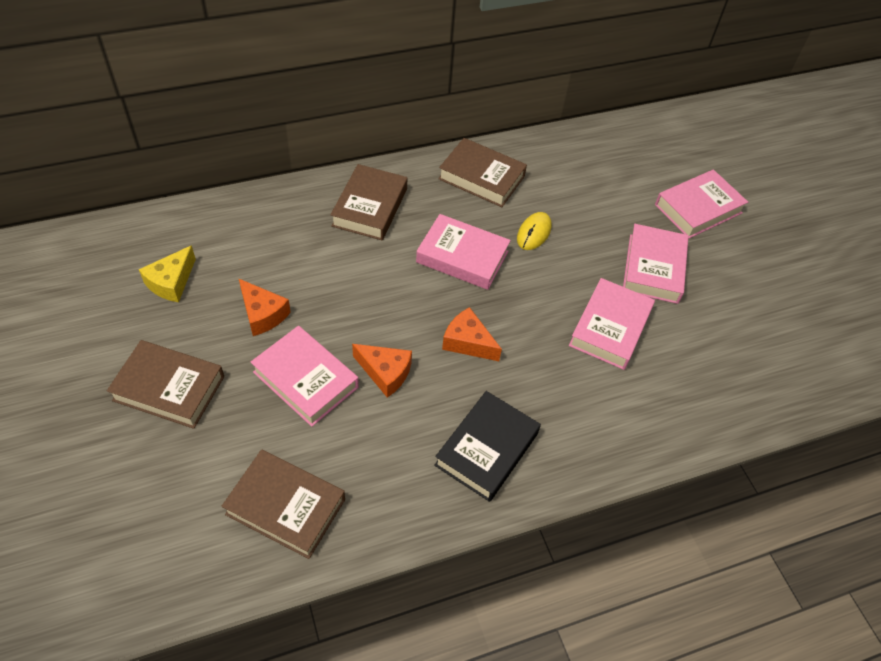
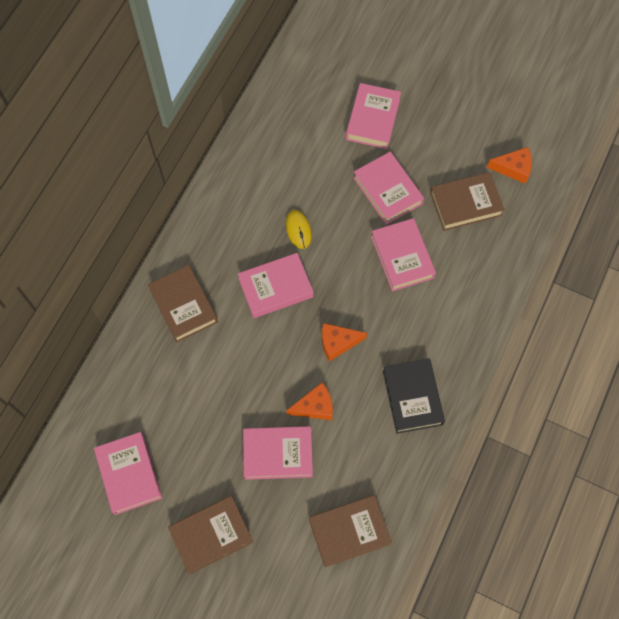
camera: 40 degrees left, 15 degrees up
yellow cheese [139,245,196,302] -> pink book [94,432,162,515]
orange cheese [239,279,291,336] -> orange cheese moved to [487,147,532,184]
brown book [438,138,527,207] -> brown book moved to [430,172,505,231]

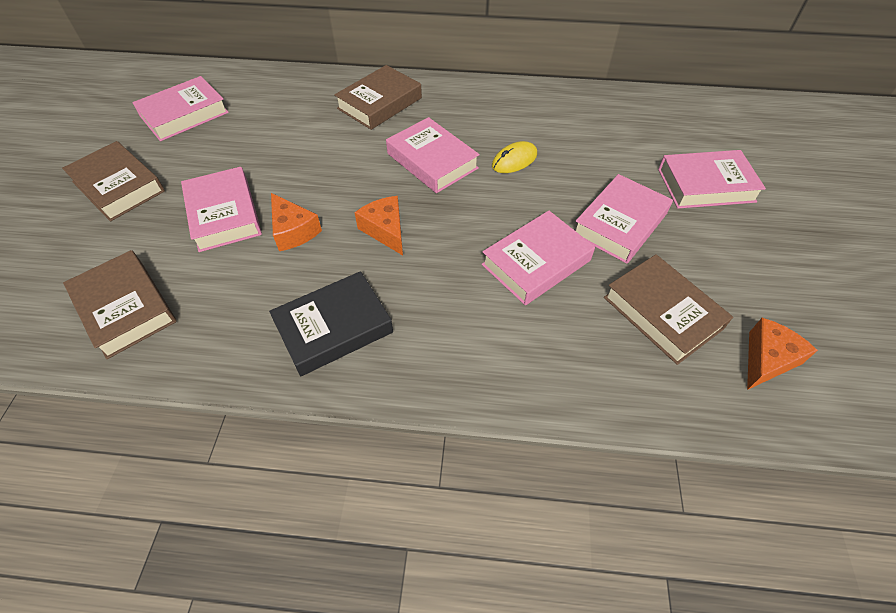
camera: 70 degrees right, 15 degrees down
orange cheese [487,147,532,184] -> orange cheese turned 120 degrees counterclockwise [747,318,818,390]

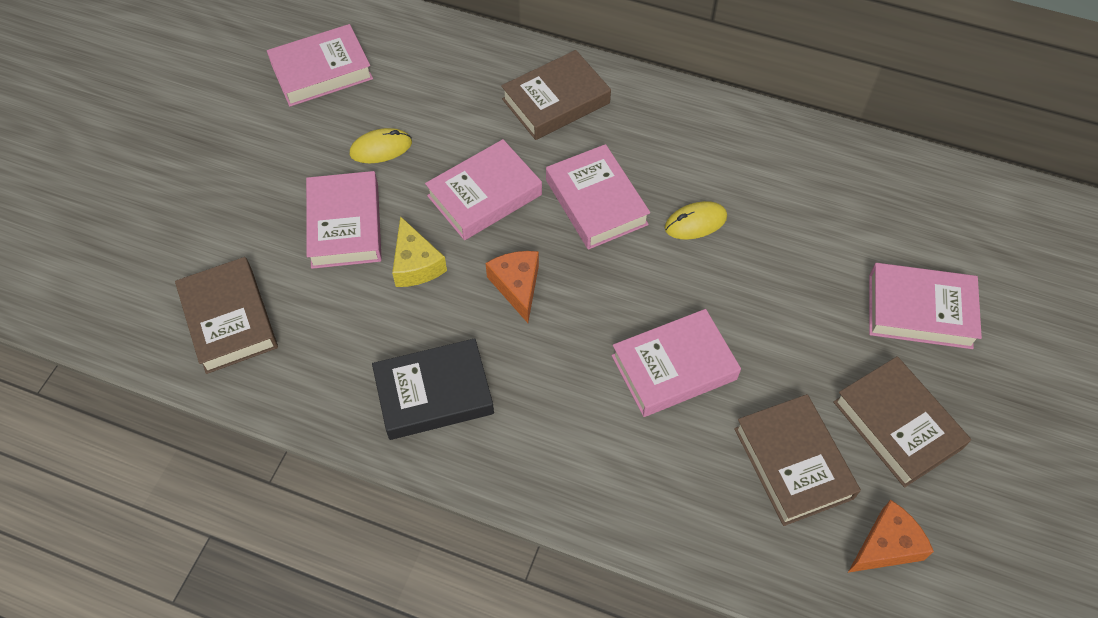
camera: 15 degrees right, 5 degrees up
brown book [62,141,165,221] -> brown book moved to [833,356,971,488]
orange cheese [271,193,322,251] -> yellow cheese [392,216,447,287]
pink book [575,174,673,264] -> pink book moved to [425,139,542,240]
none -> yellow mouse [350,128,412,163]

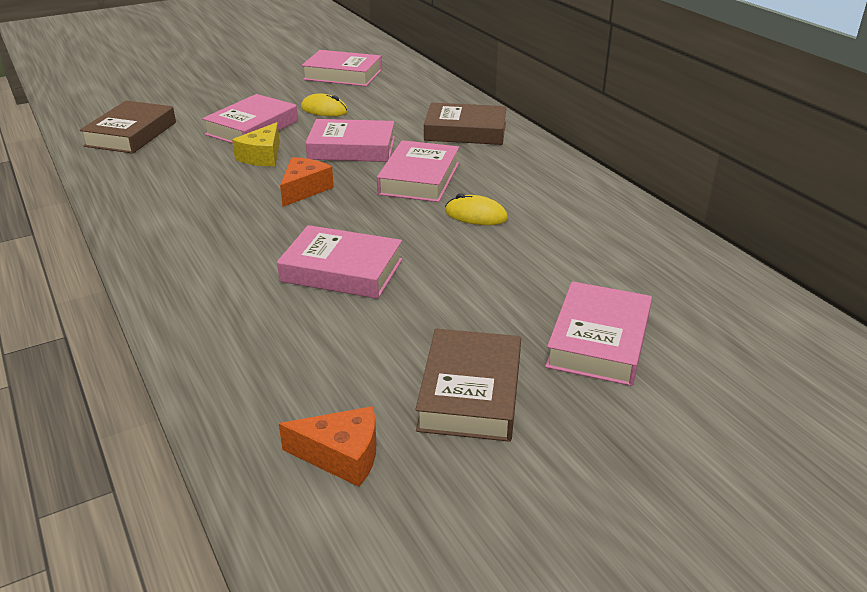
camera: 40 degrees right, 25 degrees down
black book [372,338,494,440] -> none
brown book [734,394,861,526] -> none
pink book [869,263,982,349] -> pink book turned 60 degrees clockwise [545,281,652,386]

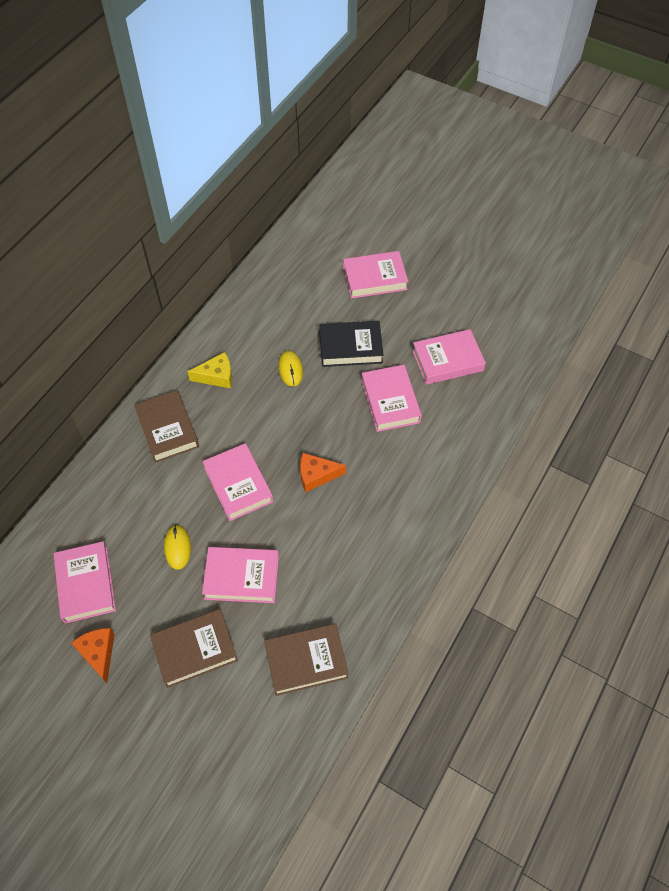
camera: 120 degrees left, 25 degrees up
yellow cheese [232,122,280,166] -> yellow cheese moved to [188,352,232,388]
orange cheese [279,406,376,487] -> orange cheese moved to [71,628,115,683]
pink book [377,140,459,202] -> pink book moved to [412,329,486,385]
brown book [415,329,521,442] -> brown book moved to [150,609,238,688]
none -> black book [319,321,384,367]

